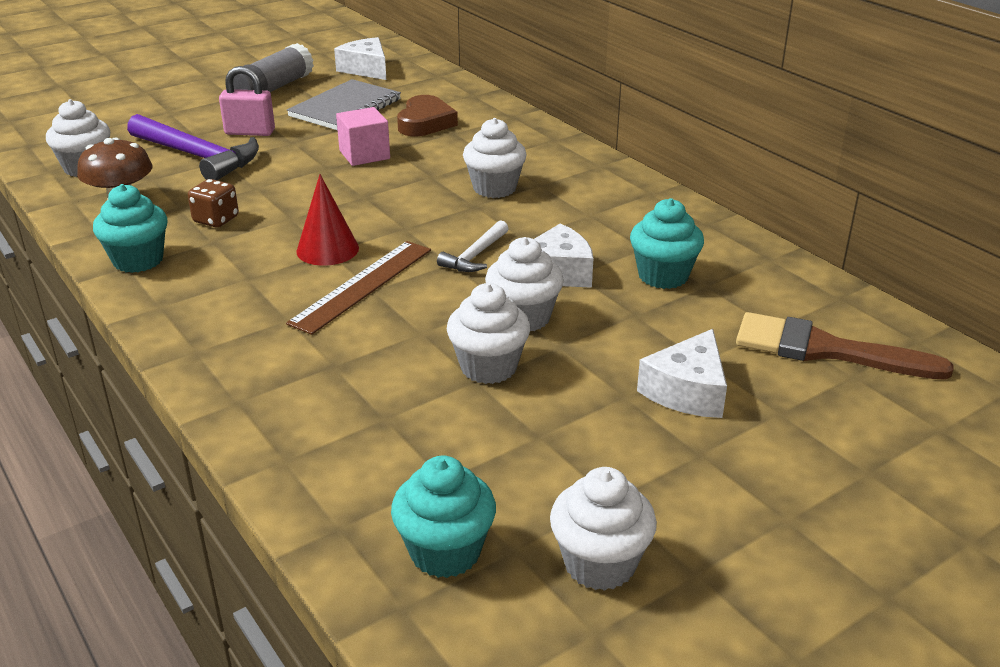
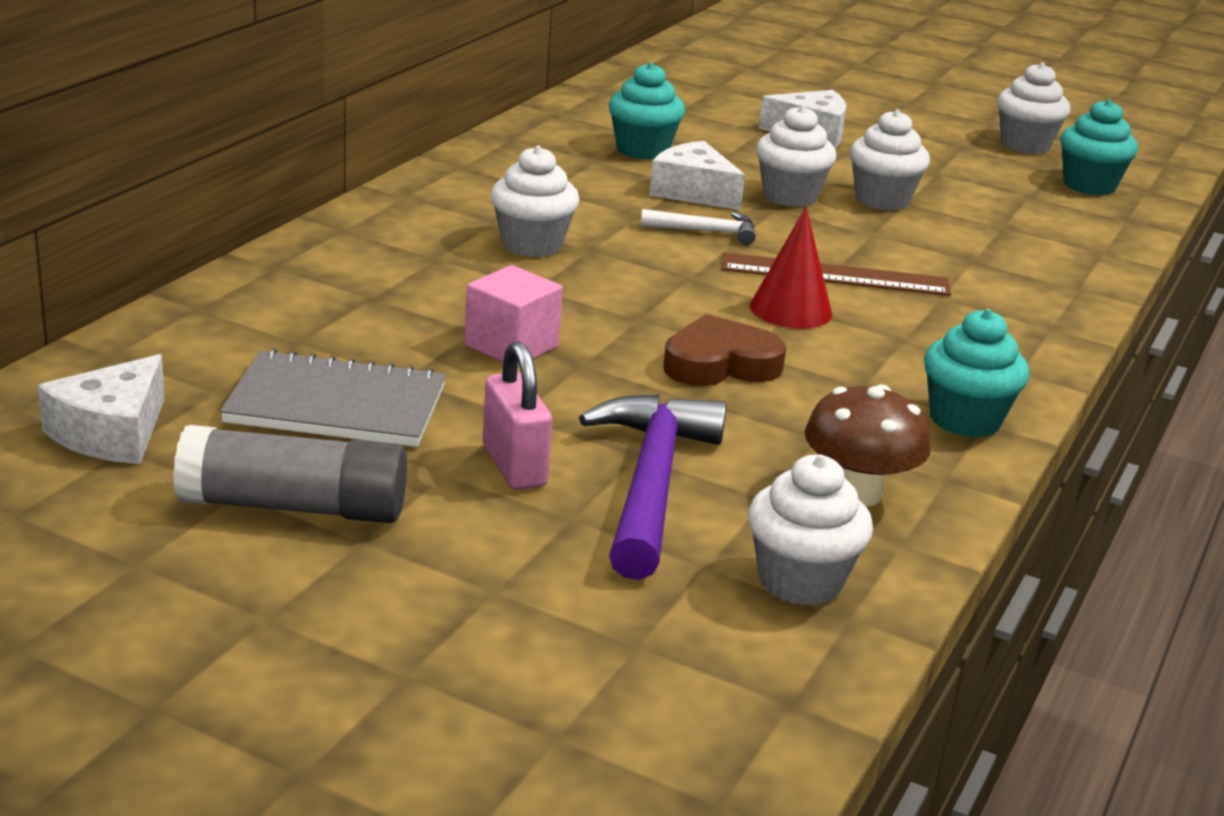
camera: 120 degrees left, 5 degrees down
brown dice [188,179,239,228] -> none
brown heart [397,95,458,136] -> brown heart moved to [663,314,786,386]
brown brush [736,312,954,380] -> none

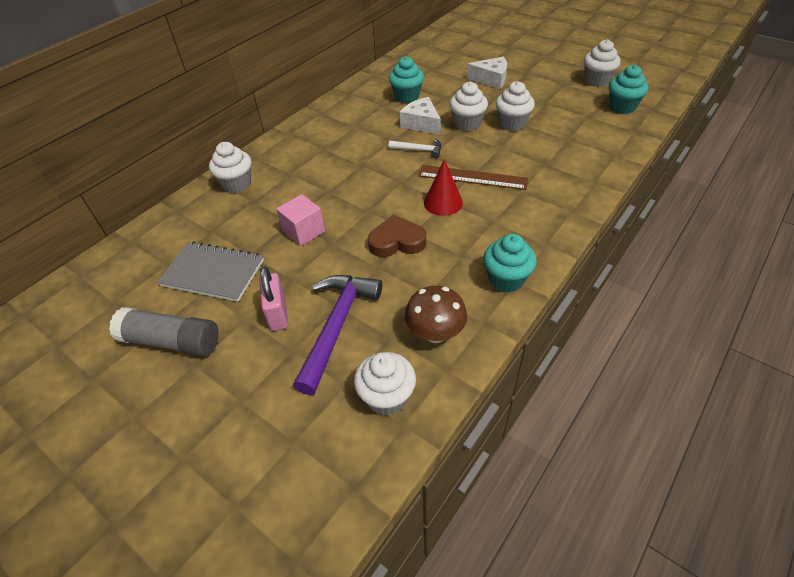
camera: 15 degrees right, 20 degrees up
white cheese [38,354,164,464] -> none
white cupcake [490,146,580,257] -> white cupcake moved to [209,142,251,193]

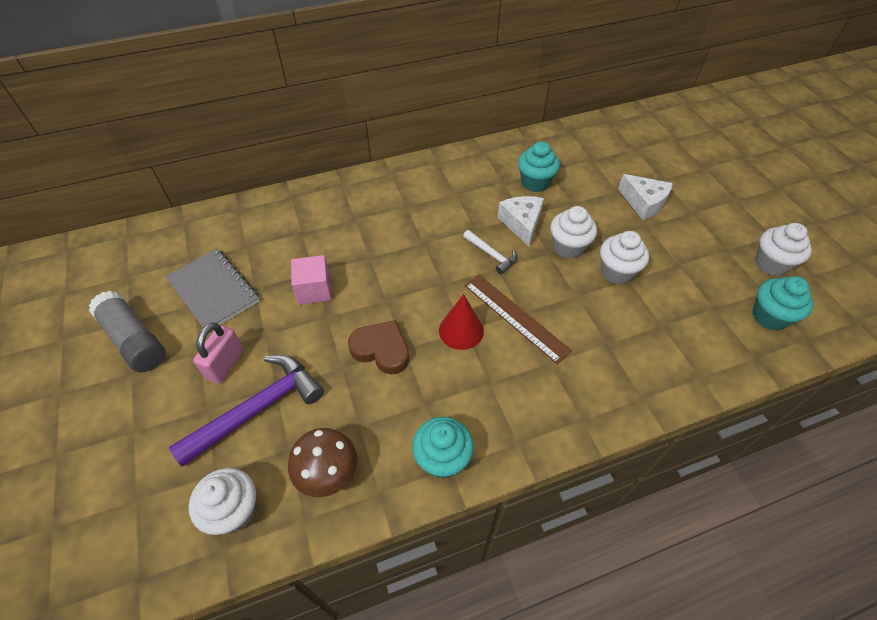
camera: 30 degrees right, 5 degrees up
white cupcake [209,142,251,193] -> none

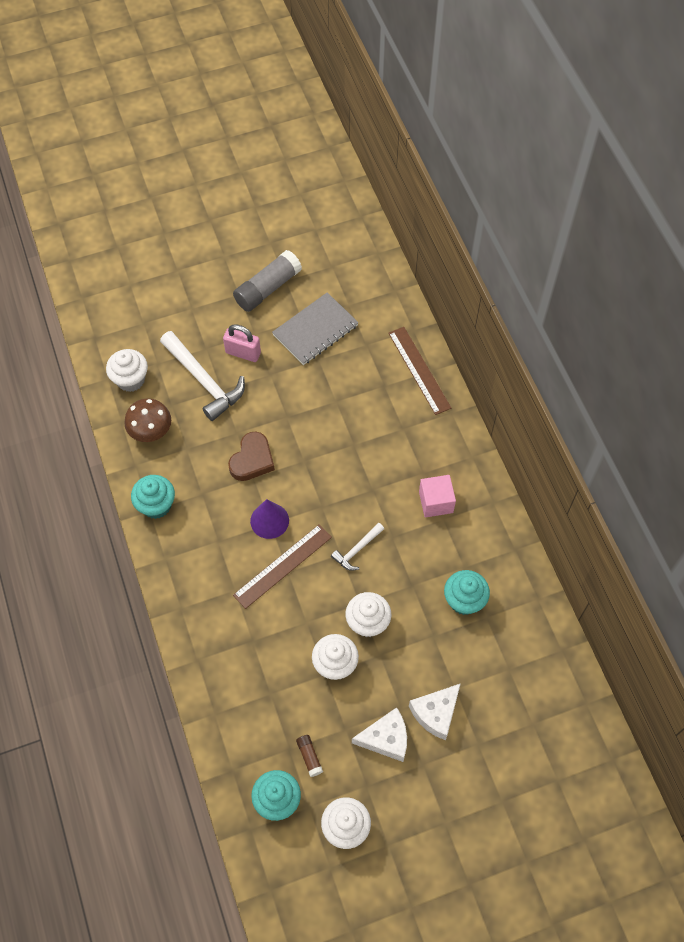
camera: 90 degrees right, 10 degrees up
purple hammer [169,355,324,467] -> white hammer [160,331,245,421]
pink cube [291,255,332,305] -> pink cube moved to [419,475,456,518]
red cone [439,294,484,350] -> purple cone [250,499,289,539]
white cheese [497,196,544,246] -> white cheese moved to [352,707,407,762]
none -> brown glue stick [296,735,323,777]
none -> brown ruler [388,327,451,415]

